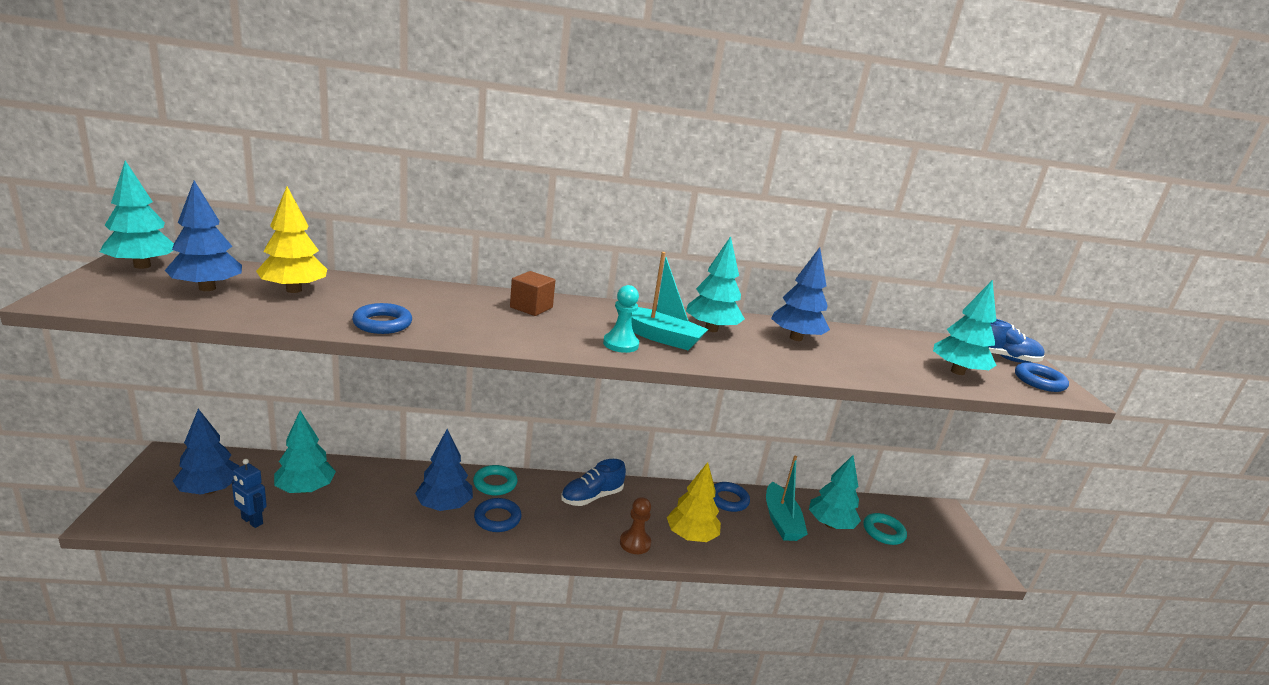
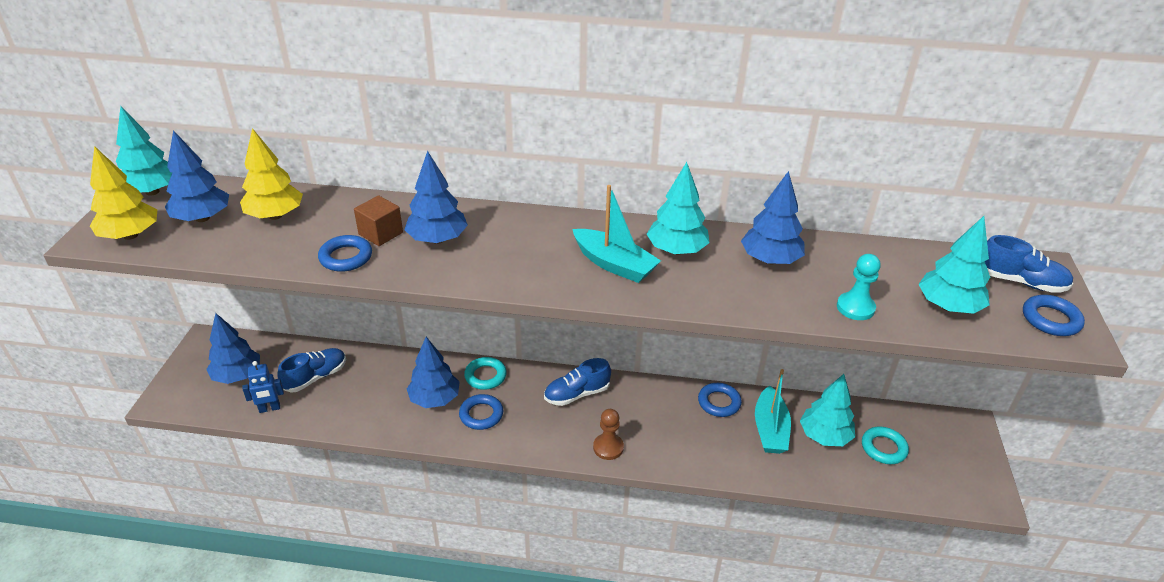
camera: 15 degrees right, 15 degrees up
blue robot [232,459,267,528] -> blue robot turned 60 degrees counterclockwise [242,361,284,413]
turquoise tree [274,411,336,493] -> blue shoe [277,348,346,393]
brown cube [510,271,556,316] -> brown cube moved to [354,195,403,246]
turquoise pawn [603,285,639,353] -> turquoise pawn moved to [837,254,881,320]
yellow tree [667,462,721,542] -> yellow tree moved to [90,146,157,240]
none -> blue tree [404,151,468,244]

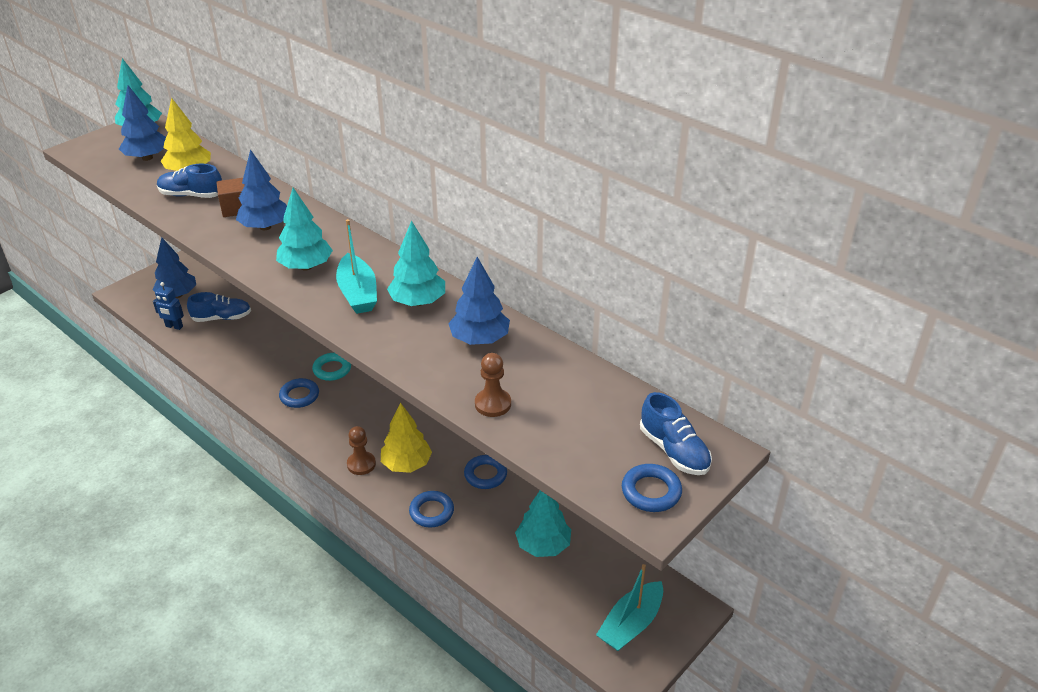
camera: 35 degrees right, 0 degrees up
yellow tree [90,146,157,240] -> yellow tree moved to [381,403,432,473]
blue ring [318,235,372,272] -> blue ring moved to [409,491,454,527]
blue tree [407,337,460,408] -> none
blue shoe [544,358,611,406] -> blue shoe moved to [157,164,222,198]
turquoise boat [755,369,791,454] -> turquoise boat moved to [596,564,663,651]
turquoise pawn [837,254,881,320] -> brown pawn [475,353,511,417]
turquoise ring [862,426,909,464] -> none
turquoise tree [918,216,990,314] -> turquoise tree moved to [276,188,333,271]

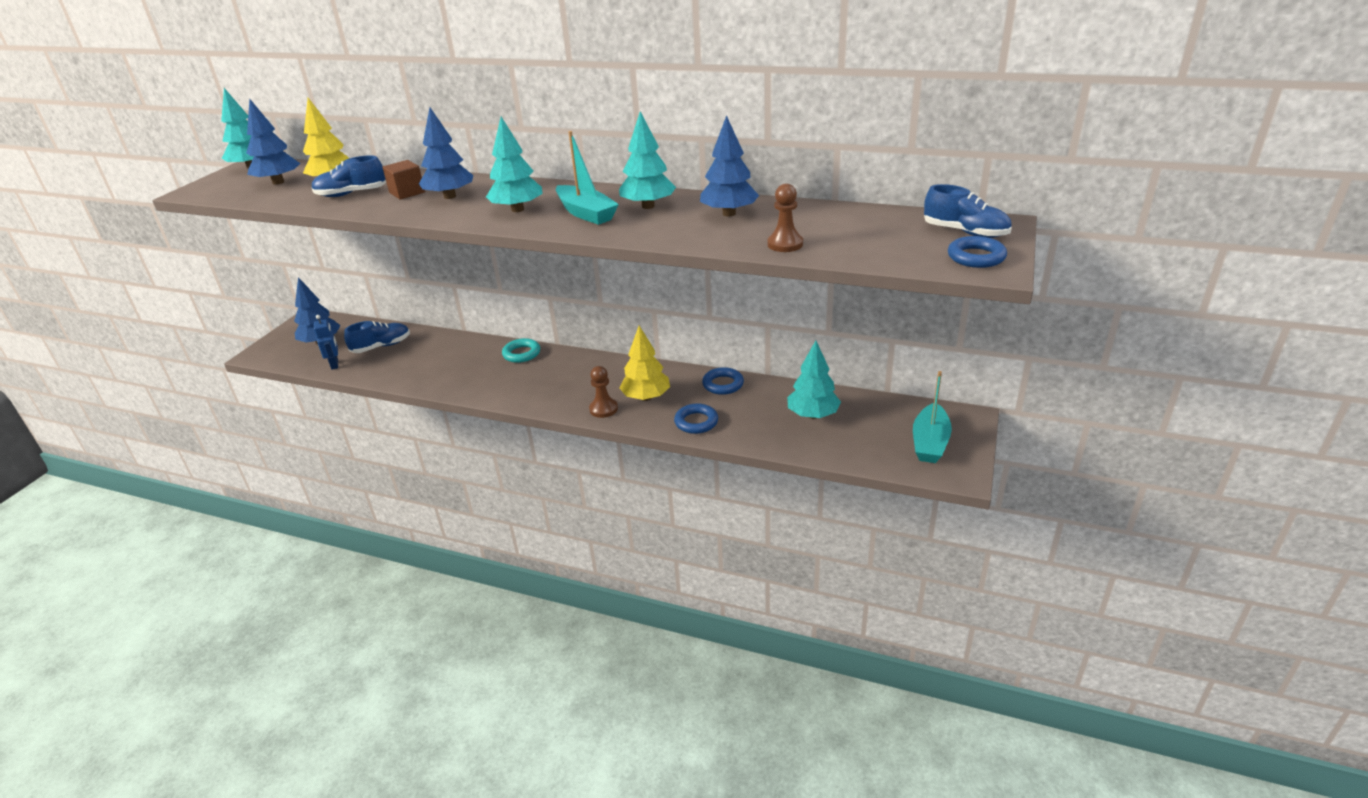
camera: 20 degrees left, 5 degrees down
blue robot [153,282,184,330] -> blue robot turned 105 degrees counterclockwise [314,315,338,370]
blue ring [279,378,319,408] -> none

